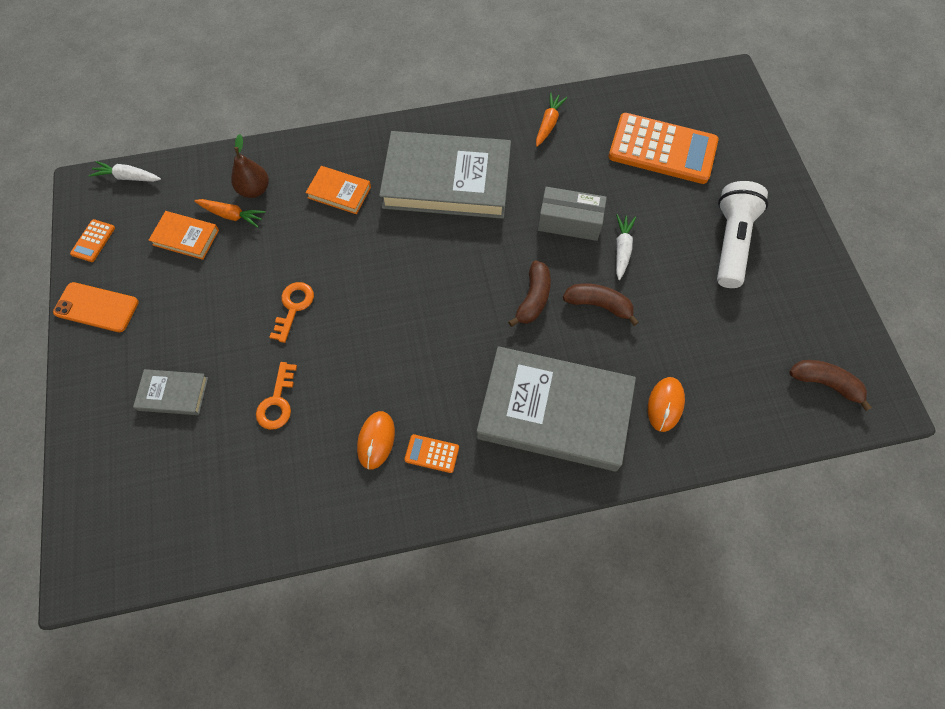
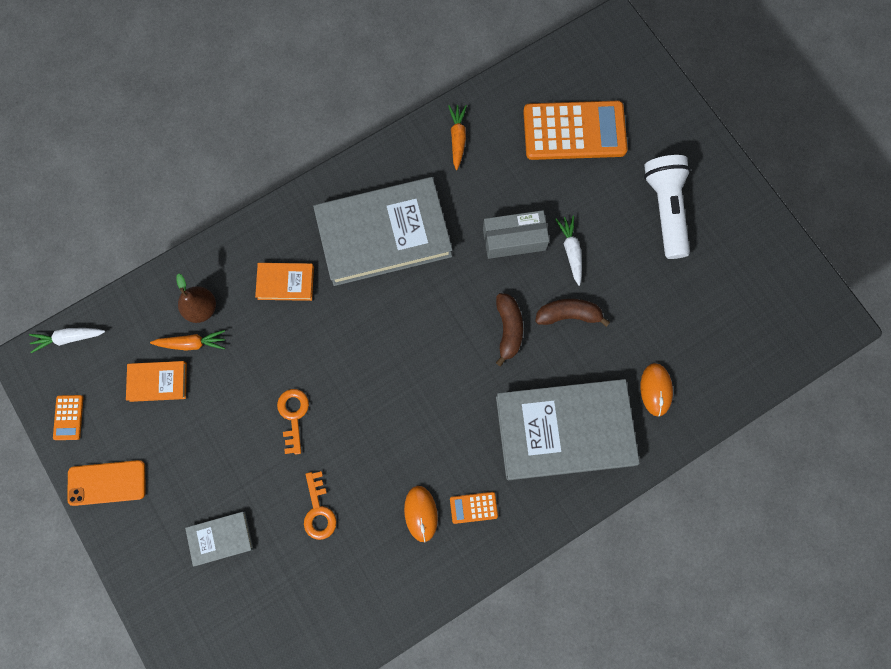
camera: 20 degrees left, 10 degrees up
brown banana [789,360,872,411] -> none

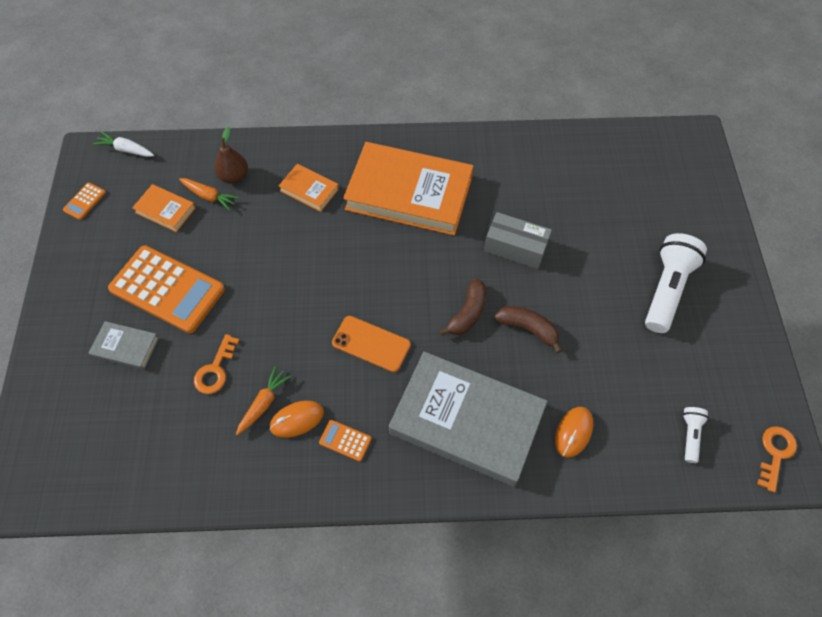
camera: 30 degrees right, 15 degrees down
orange phone [67,460,146,506] -> orange phone moved to [332,316,411,372]
orange key [277,389,309,454] -> orange key moved to [757,426,797,492]
grey book [313,177,452,286] -> orange book [343,142,473,235]
orange mouse [404,486,438,542] -> orange mouse turned 45 degrees clockwise [269,401,324,438]
orange carrot [448,105,467,170] -> orange carrot moved to [236,367,291,435]
orange calculator [523,101,628,160] -> orange calculator moved to [108,245,225,333]
white carrot [555,215,582,286] -> none
none -> white flashlight [683,407,709,463]

